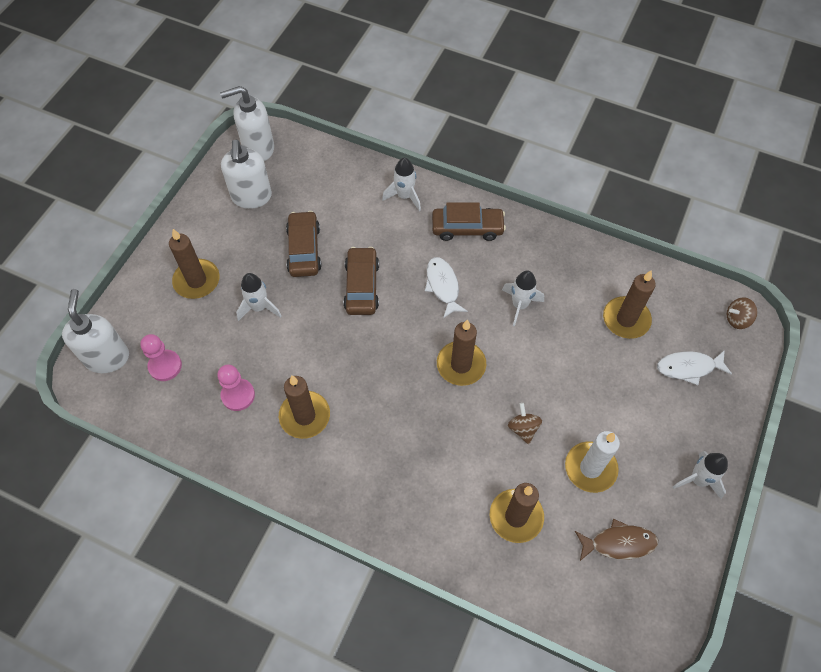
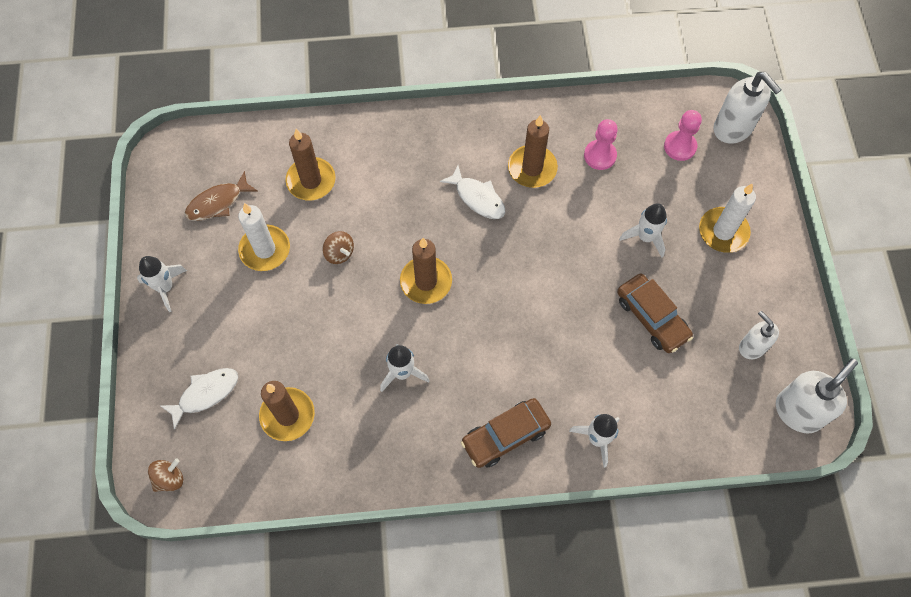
camera: 150 degrees right, 5 degrees up
brown candle [169,229,219,299] -> white candle [699,184,756,253]
white soap dispenser [221,140,272,209] -> white soap dispenser [739,311,779,359], size x0.62
brown car [343,247,379,315] -> none
white fish [425,257,468,318] -> white fish moved to [440,165,505,219]

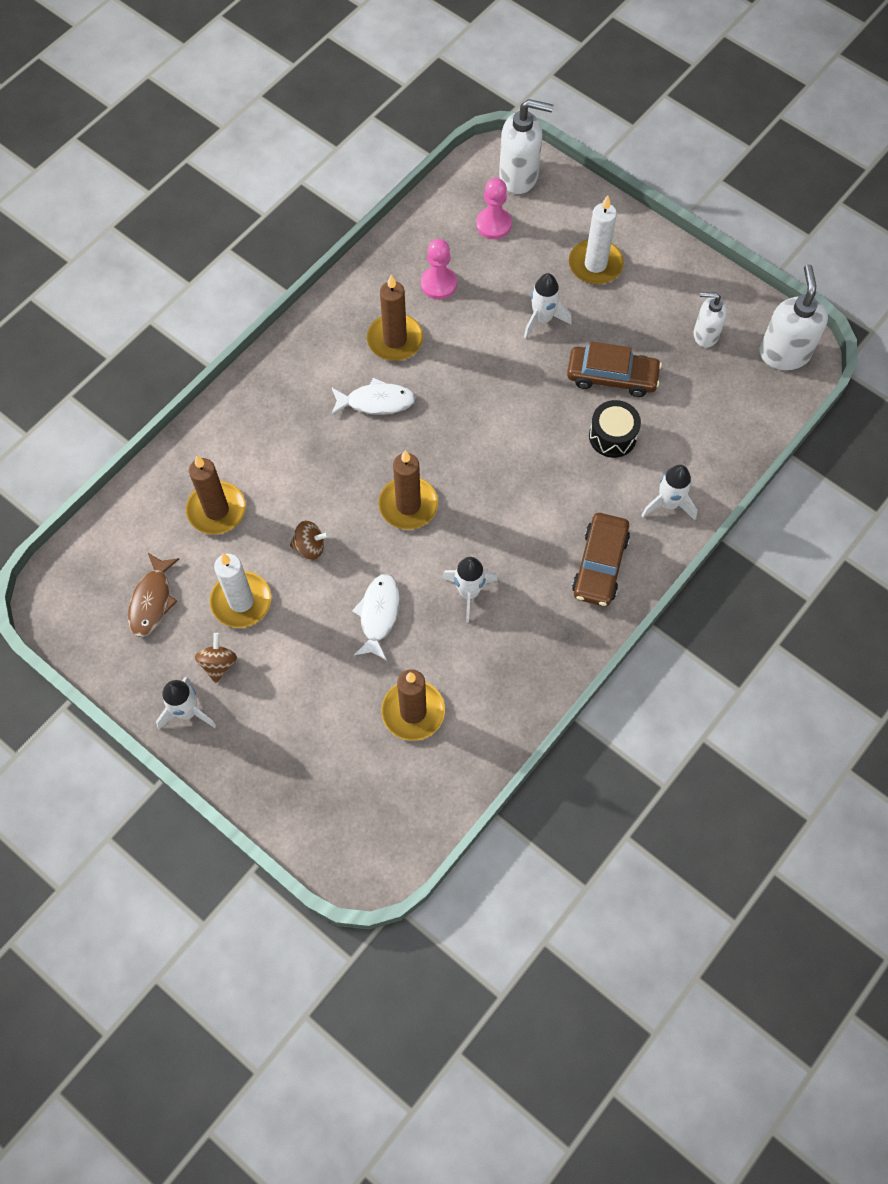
camera: 45 degrees left, 0 degrees up
brown spinning top [148,459,183,492] -> brown spinning top moved to [195,633,237,683]
white fish [161,368,238,430] -> white fish moved to [352,574,400,660]
none -> black drum [589,400,641,458]

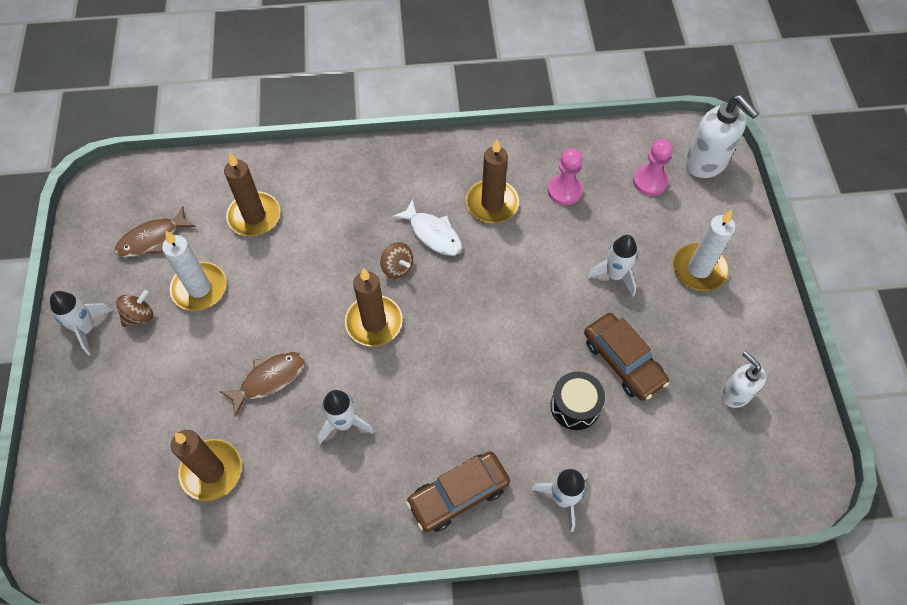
camera: 45 degrees right, 5 degrees down
brown spinning top [290,521,329,560] -> brown spinning top moved to [380,242,413,279]
white fish [352,574,400,660] -> brown fish [219,352,305,417]
white soap dispenser [759,265,828,370] -> none

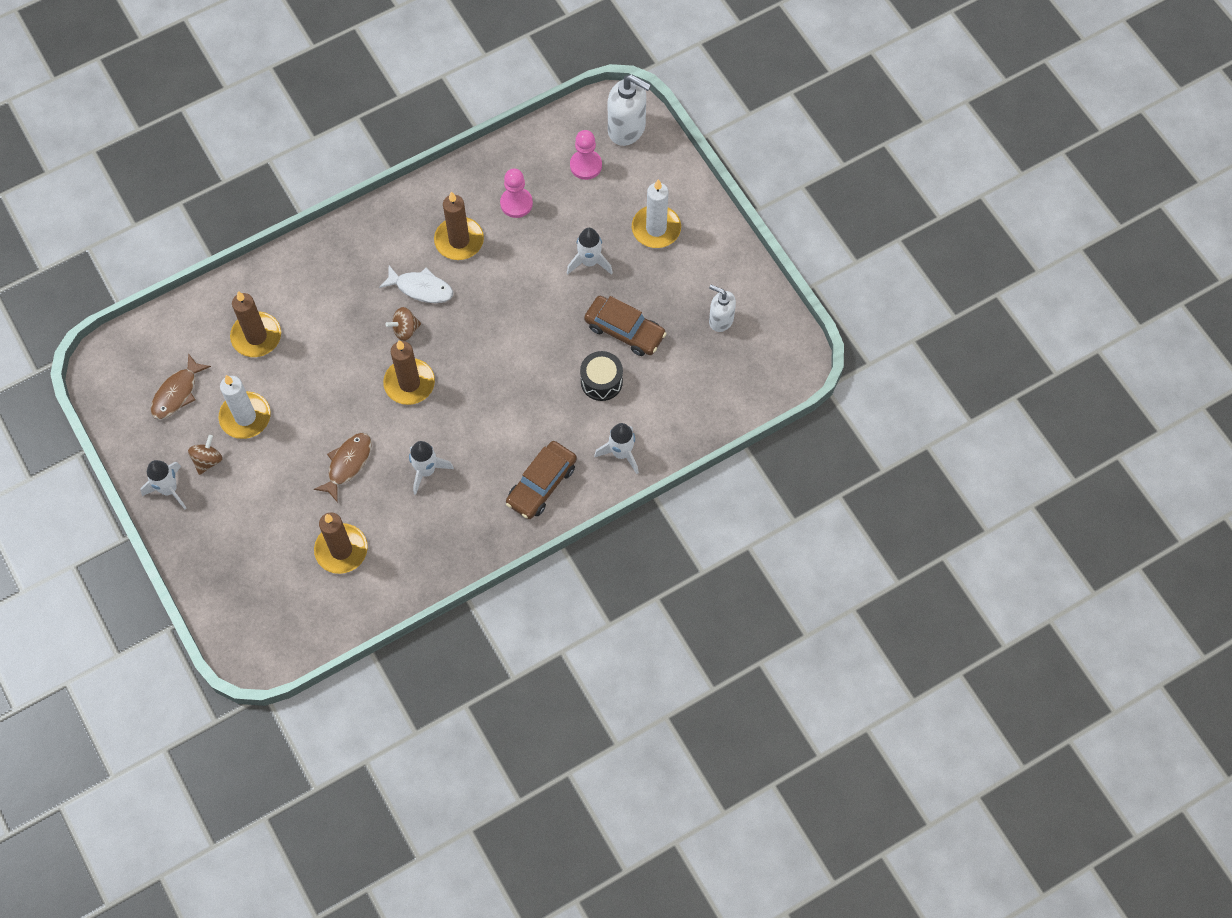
camera: 25 degrees left, 5 degrees up
brown spinning top [380,242,413,279] -> brown spinning top turned 135 degrees clockwise [386,307,421,341]

